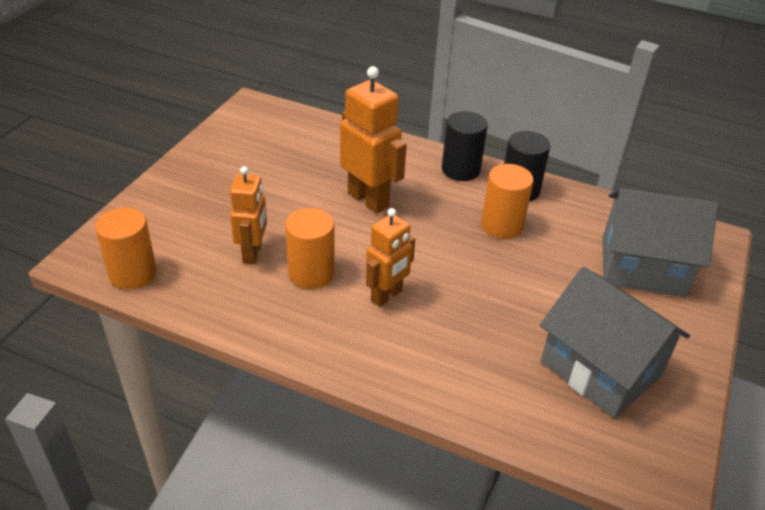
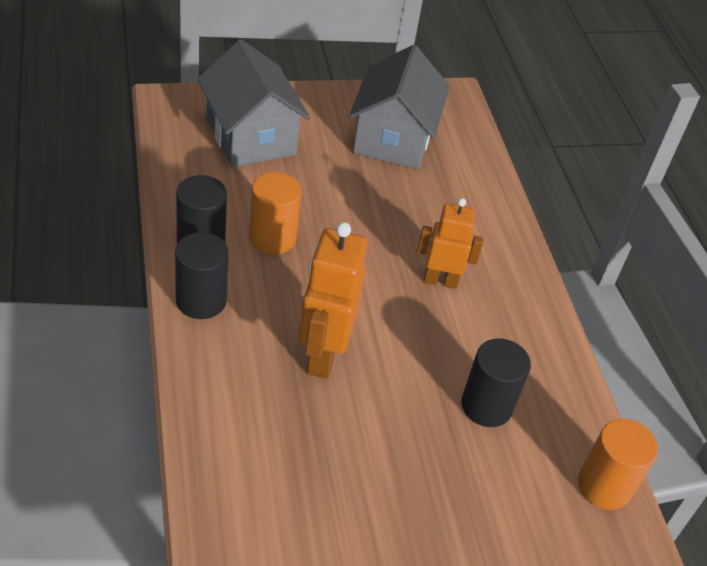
camera: 130 degrees left, 5 degrees up
orange robot [230,166,267,265] -> black cylinder [461,338,531,427]
orange cylinder [285,208,334,289] -> none

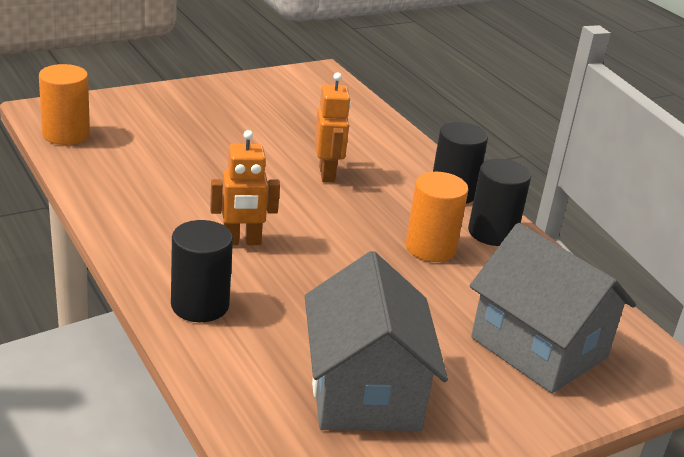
camera: 165 degrees right, 15 degrees down
orange robot [298,222,367,379] -> orange robot [315,73,351,183], size x0.66
black cylinder [461,338,531,427] -> black cylinder moved to [171,220,233,322]

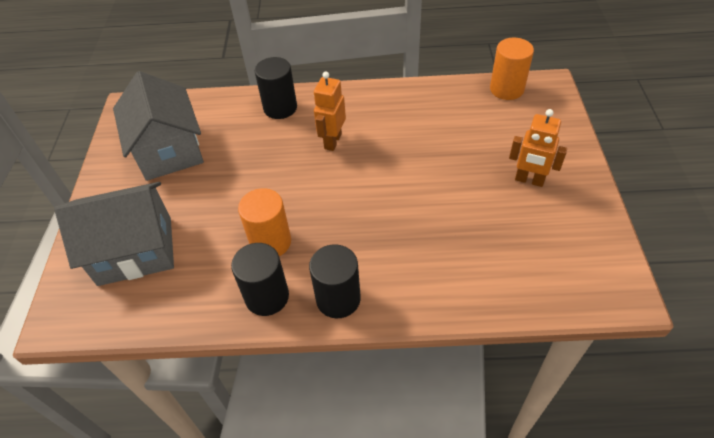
camera: 125 degrees right, 20 degrees up
grey house [305,251,448,431] -> grey house turned 45 degrees clockwise [113,71,204,181]
orange robot [315,73,351,183] -> orange robot moved to [509,109,567,187]

